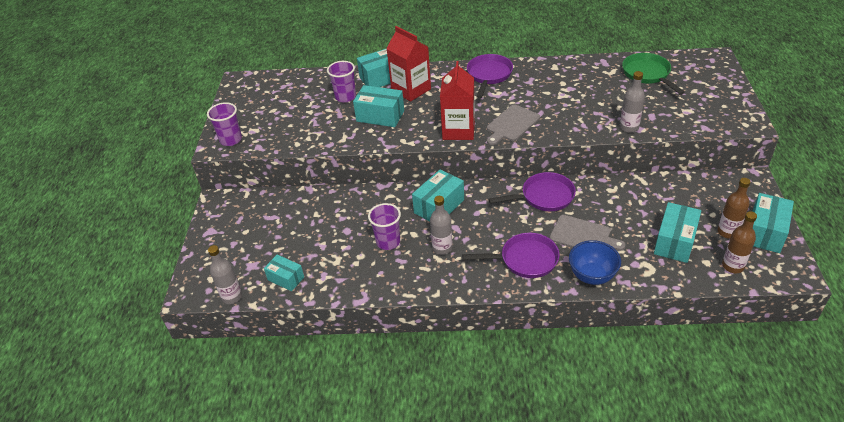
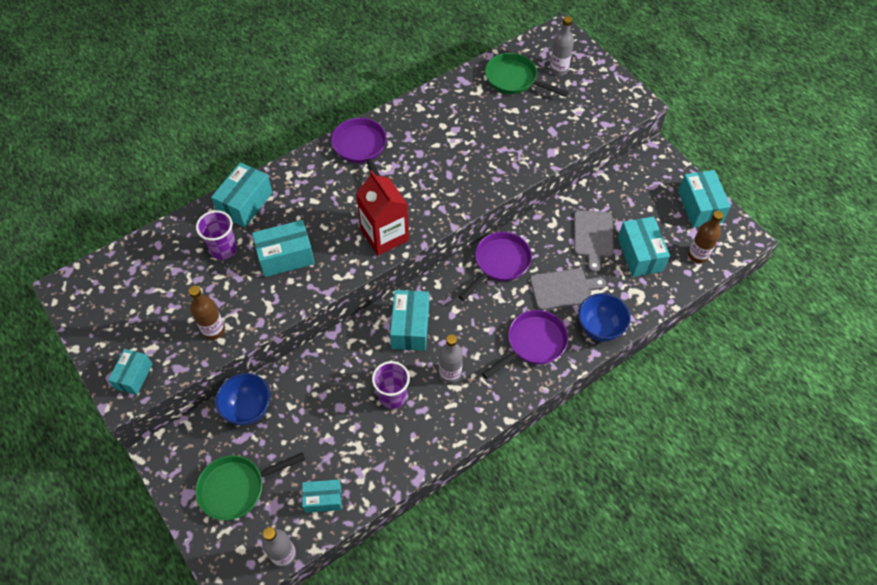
camera: 40 degrees left, 15 degrees up
purple cup [207,102,242,146] -> turquoise box [108,349,153,395]
red carton [386,26,431,102] -> none
grey cutting board [487,105,540,145] -> grey cutting board moved to [574,210,614,272]
grey bottle [620,71,645,133] -> grey bottle moved to [550,16,574,76]
brown bottle [717,178,751,239] -> brown bottle moved to [189,286,225,340]
none -> green pan [196,452,305,520]
none -> blue bowl [215,373,271,425]

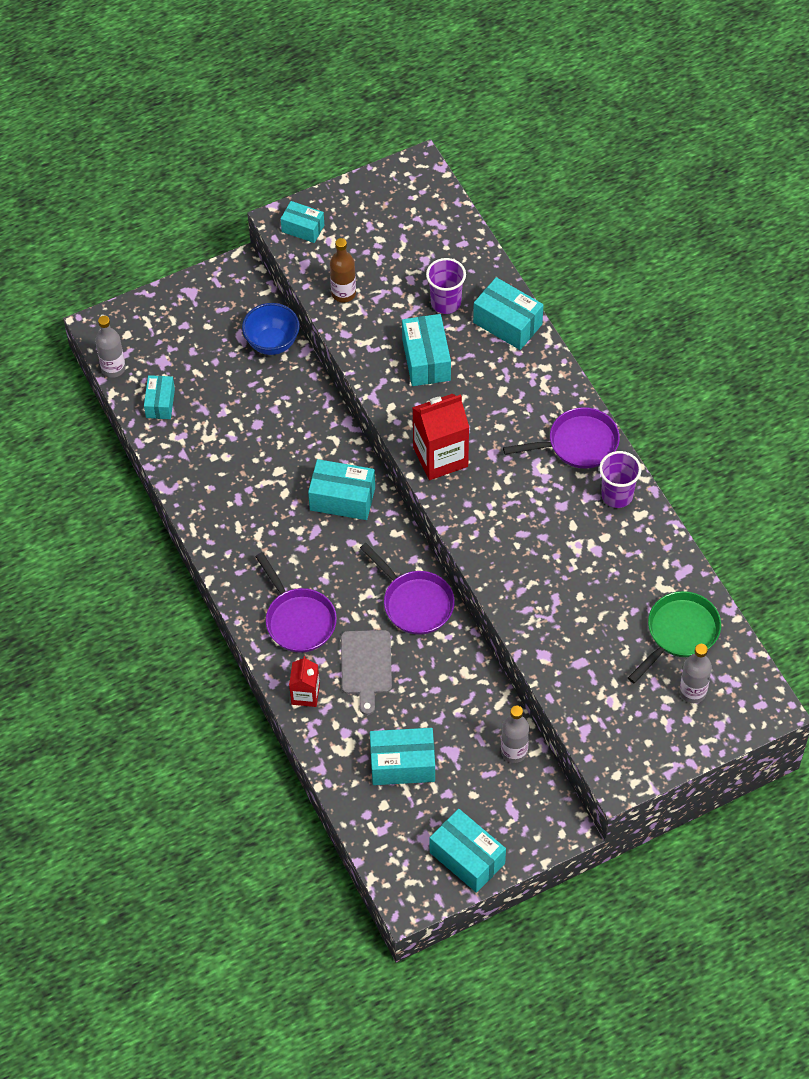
camera: 100 degrees right, 0 degrees up
green pan [196,452,305,520] -> none
purple cup [372,361,410,409] -> purple cup moved to [599,451,642,508]
grey bottle [439,334,463,383] -> grey bottle moved to [501,706,529,763]
grey cutting board [574,210,614,272] -> none
blue bowl [578,293,631,341] -> red carton [289,656,320,707]
turquoise box [678,170,731,228] -> turquoise box turned 45 degrees clockwise [430,809,506,893]
brown bottle [688,211,724,263] -> none

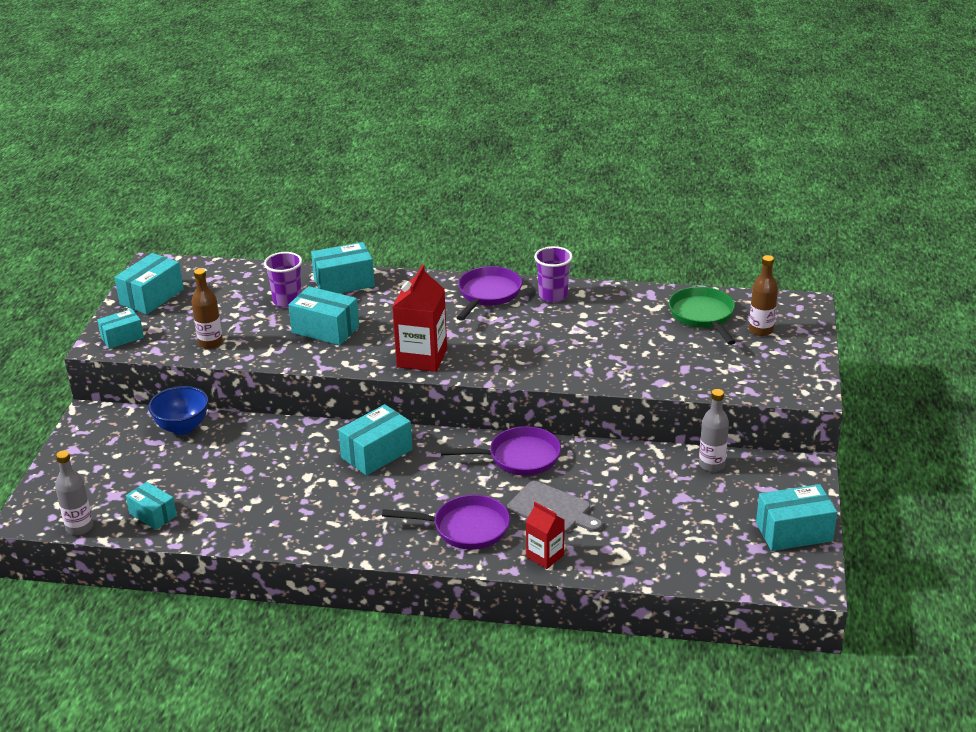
camera: 55 degrees left, 25 degrees down
turquoise box [370,728,435,785] -> turquoise box moved to [114,253,184,314]
grey bottle [680,644,712,703] -> brown bottle [749,255,778,336]

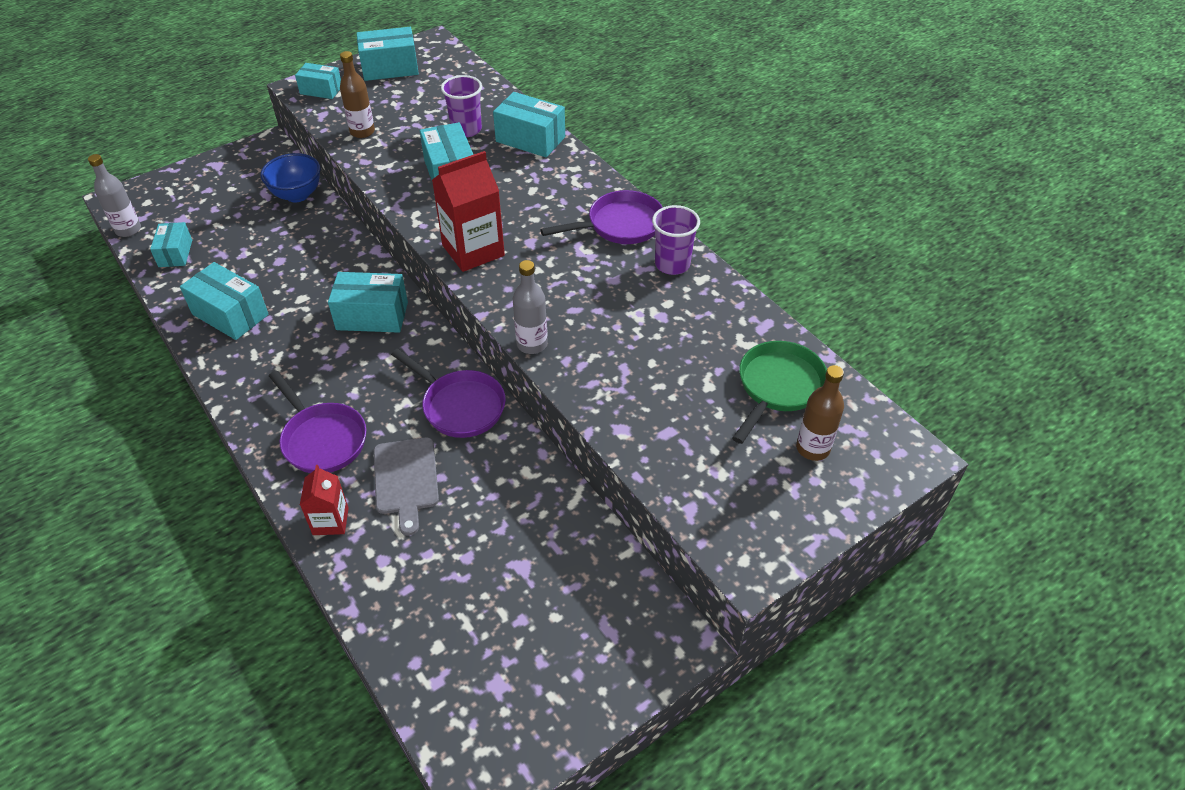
camera: 45 degrees right, 15 degrees up
grey bottle [699,389,729,472] -> grey bottle moved to [513,260,548,354]
turquoise box [756,484,837,551] -> turquoise box moved to [180,262,269,340]

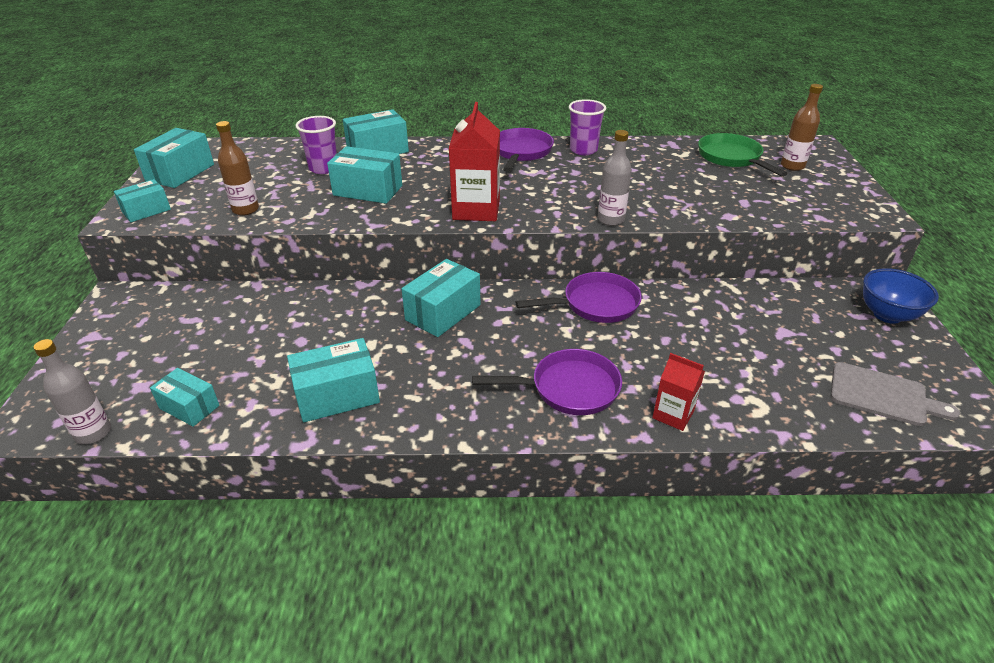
camera: 55 degrees left, 10 degrees down
blue bowl [260,153,320,202] -> blue bowl moved to [863,268,939,324]
grey cutting board [374,437,439,536] -> grey cutting board moved to [830,362,960,426]

